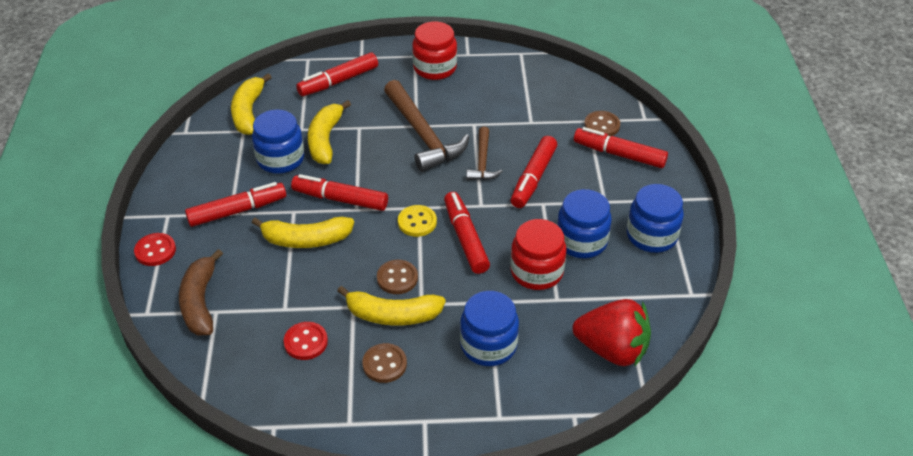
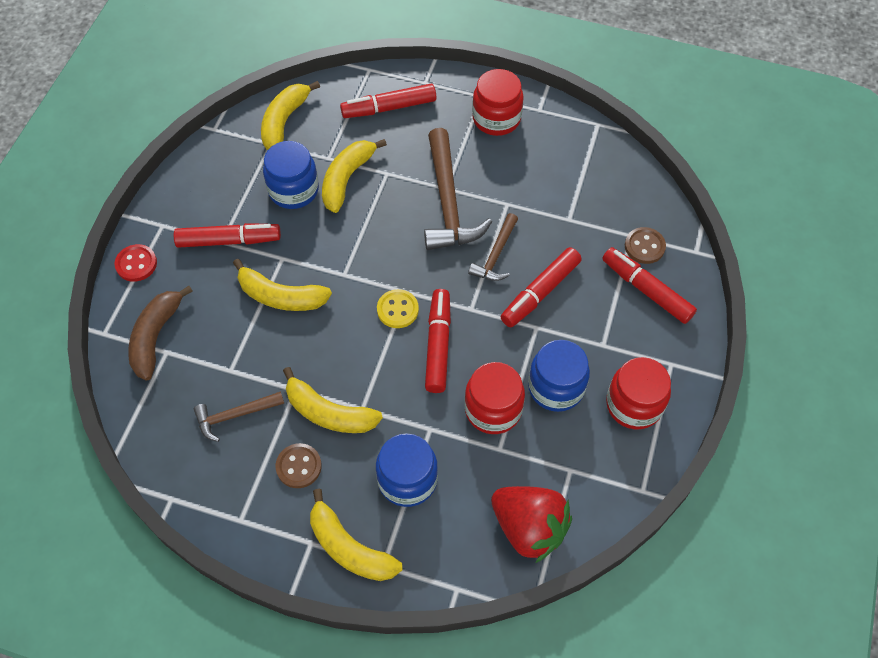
camera: 20 degrees right, 15 degrees up
red button [284,322,328,360] -> brown hammer [194,391,284,442]
red marker [291,174,388,211] -> none
brown button [377,260,418,294] -> none
blue jar [627,184,684,253] -> red jar [606,357,671,429]
none -> yellow banana [310,489,402,581]

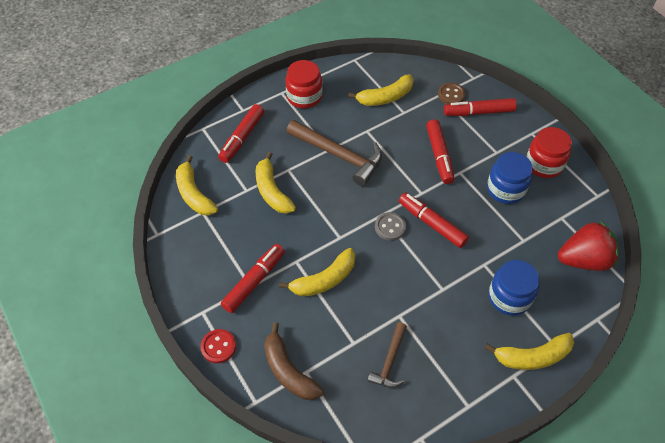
camera: 50 degrees left, 5 degrees down
blue jar [263,141,319,209] -> none
brown button [276,443,322,488] -> none
yellow banana [283,367,383,433] -> yellow banana moved to [348,75,414,106]
yellow button [377,289,419,328] -> grey button [375,212,406,241]
red jar [464,362,525,434] -> none
brown hammer [468,213,518,281] -> none

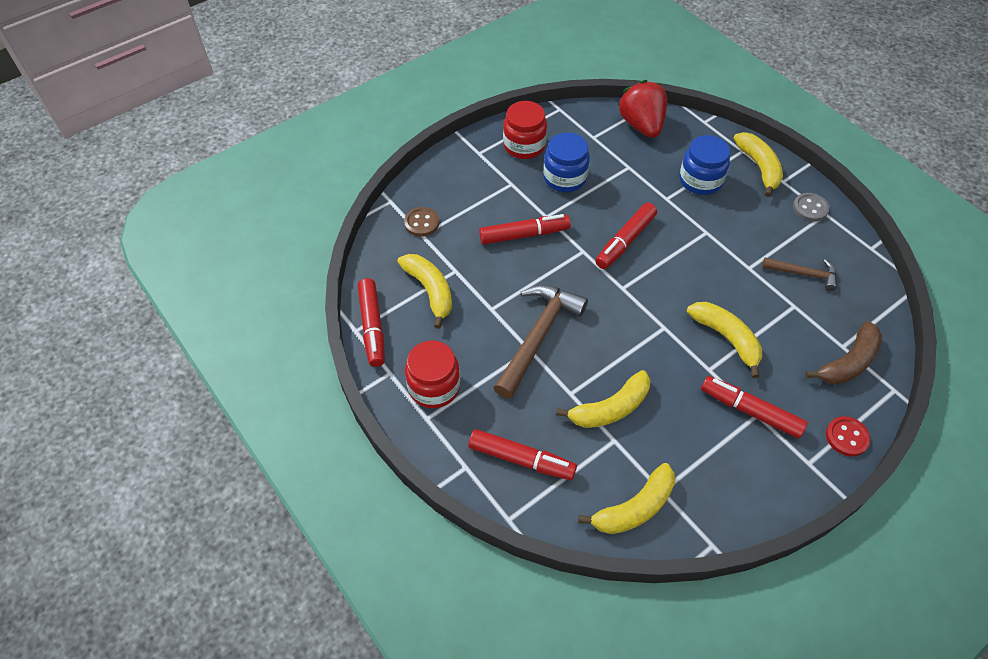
camera: 95 degrees left, 0 degrees up
grey button [375,212,406,241] -> grey button moved to [793,193,830,222]
red marker [444,98,517,116] -> red marker moved to [358,278,385,367]

